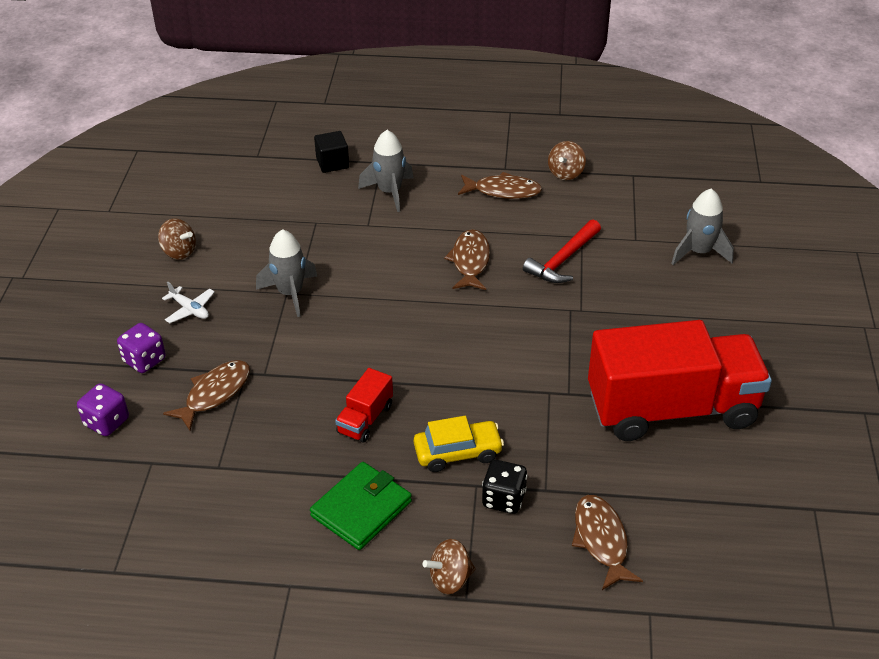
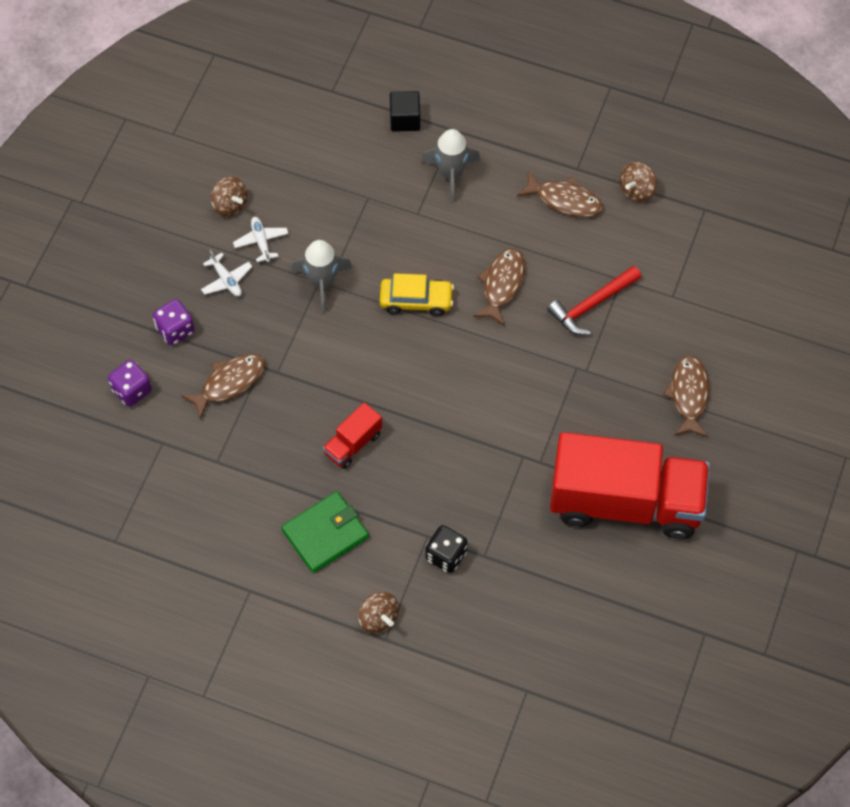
camera: 15 degrees right, 20 degrees up
yellow car [414,416,504,472] -> yellow car moved to [380,273,454,316]
brown spinning top [423,539,476,594] -> brown spinning top turned 120 degrees counterclockwise [358,592,399,634]
brown fish [572,495,643,590] -> brown fish moved to [663,355,709,437]
grey rocket [671,189,734,265] -> none
none -> white plane [233,217,289,262]

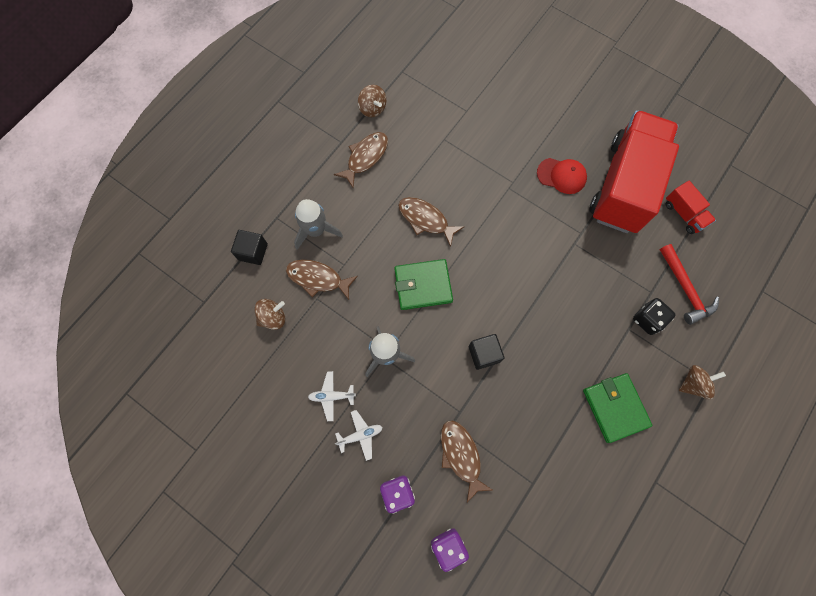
camera: 75 degrees left, 10 degrees up
brown spinning top [211,177,247,217] -> brown spinning top moved to [254,299,285,330]
red truck [323,402,382,469] -> red truck moved to [666,181,716,234]
yellow car [380,273,454,316] -> green wallet [394,259,453,310]
red hammer [547,266,641,335] -> red hammer moved to [660,244,719,325]
brown fish [663,355,709,437] -> brown fish moved to [286,260,358,300]
none -> black cube [469,334,504,370]
none -> red cap [537,158,587,194]

